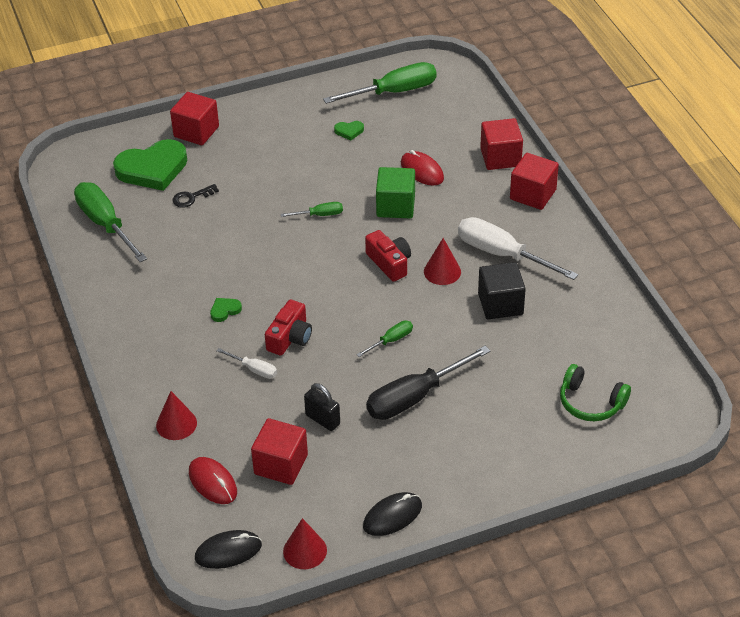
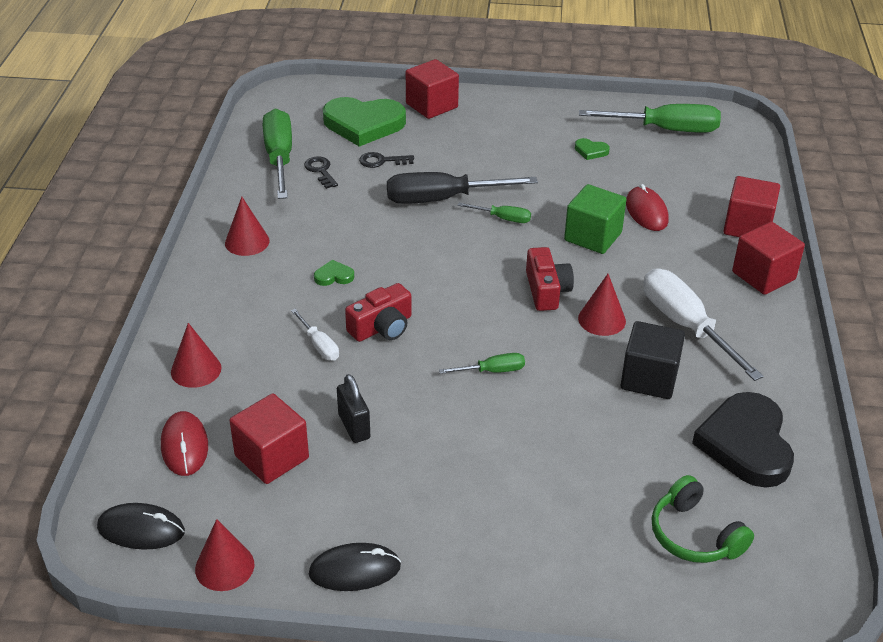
camera: 25 degrees right, 5 degrees down
black screwdriver [366,346,491,420] -> black screwdriver moved to [387,172,538,204]
none -> red cone [225,197,270,256]
none -> black key [304,157,338,189]
none -> black heart [692,392,794,488]

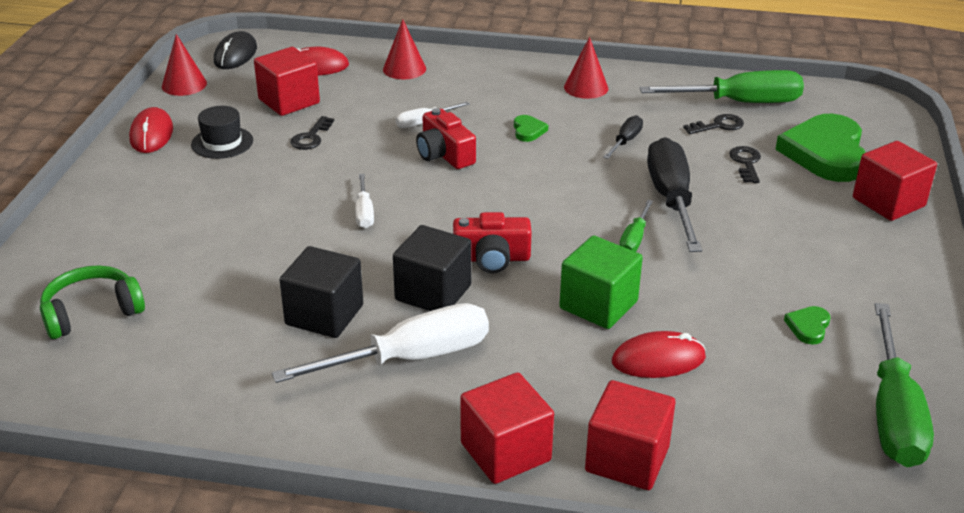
camera: 95 degrees right, 5 degrees down
black mouse [309,543,401,591] -> red mouse [129,107,173,153]
black padlock [337,374,370,443] -> black key [291,116,334,150]
green screwdriver [439,353,525,374] -> white screwdriver [355,174,374,228]
red cone [578,274,626,336] -> black cube [393,225,471,311]
black heart [692,392,794,488] -> none
none -> black hat [191,106,253,159]
none -> black screwdriver [603,115,643,159]

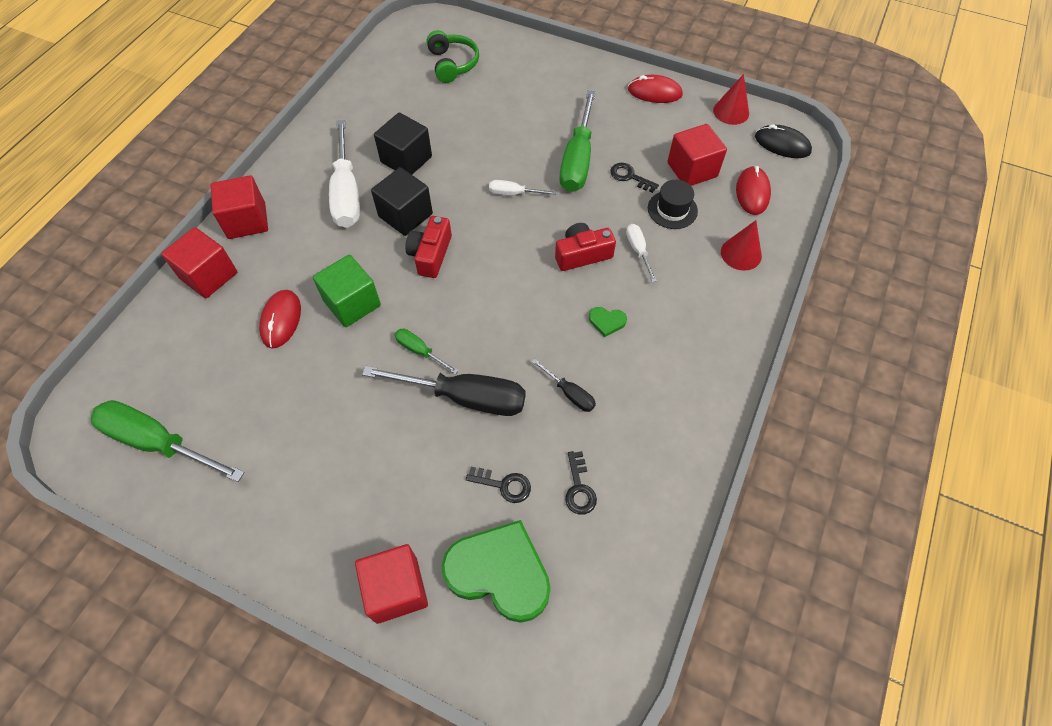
camera: 105 degrees right, 25 degrees up
black hat [191,106,253,159] -> black hat moved to [648,180,698,229]
red cone [564,37,608,99] -> none
green screwdriver [640,70,804,103] -> green screwdriver moved to [559,90,596,192]
green heart [784,306,830,344] -> none

